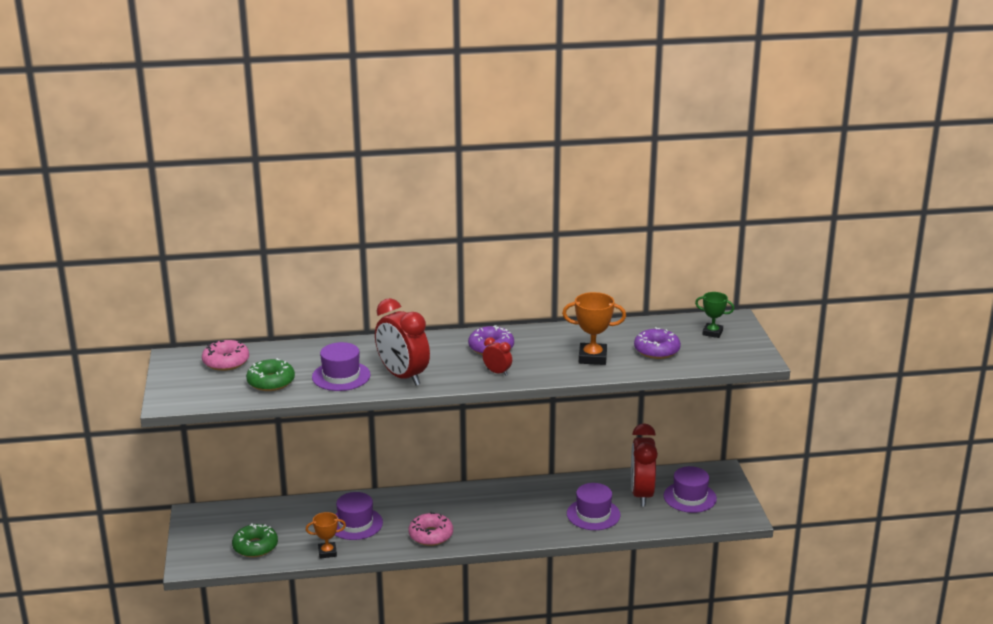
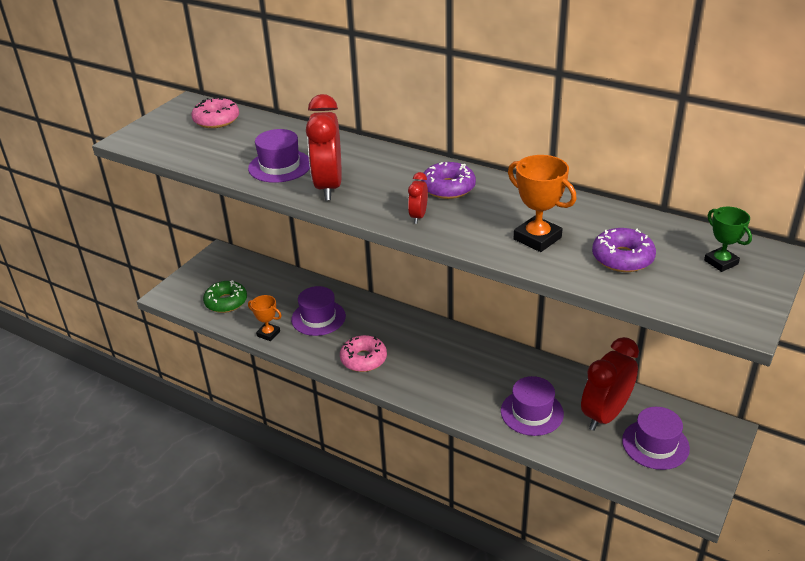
camera: 40 degrees right, 10 degrees up
green donut [246,358,295,391] -> none
red clock [483,337,512,376] -> red clock turned 150 degrees counterclockwise [408,172,428,224]

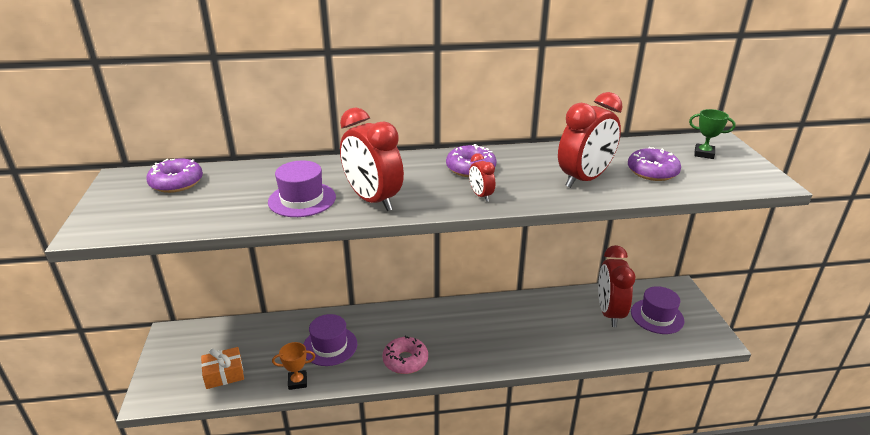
camera: 40 degrees left, 5 degrees down
pink donut [191,97,239,128] -> purple donut [146,158,203,193]
green donut [203,280,247,313] -> orange gift [201,347,244,389]
purple hat [501,376,564,436] -> none
orange trophy [508,155,577,252] -> red clock [558,92,623,188]

